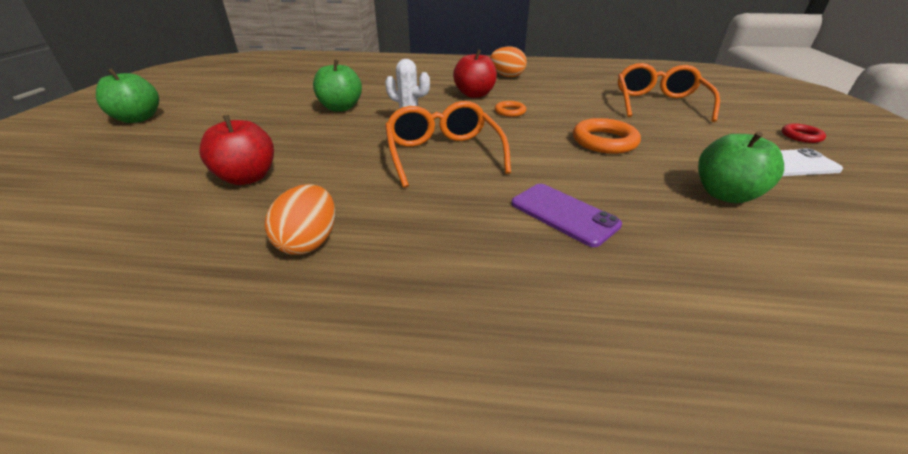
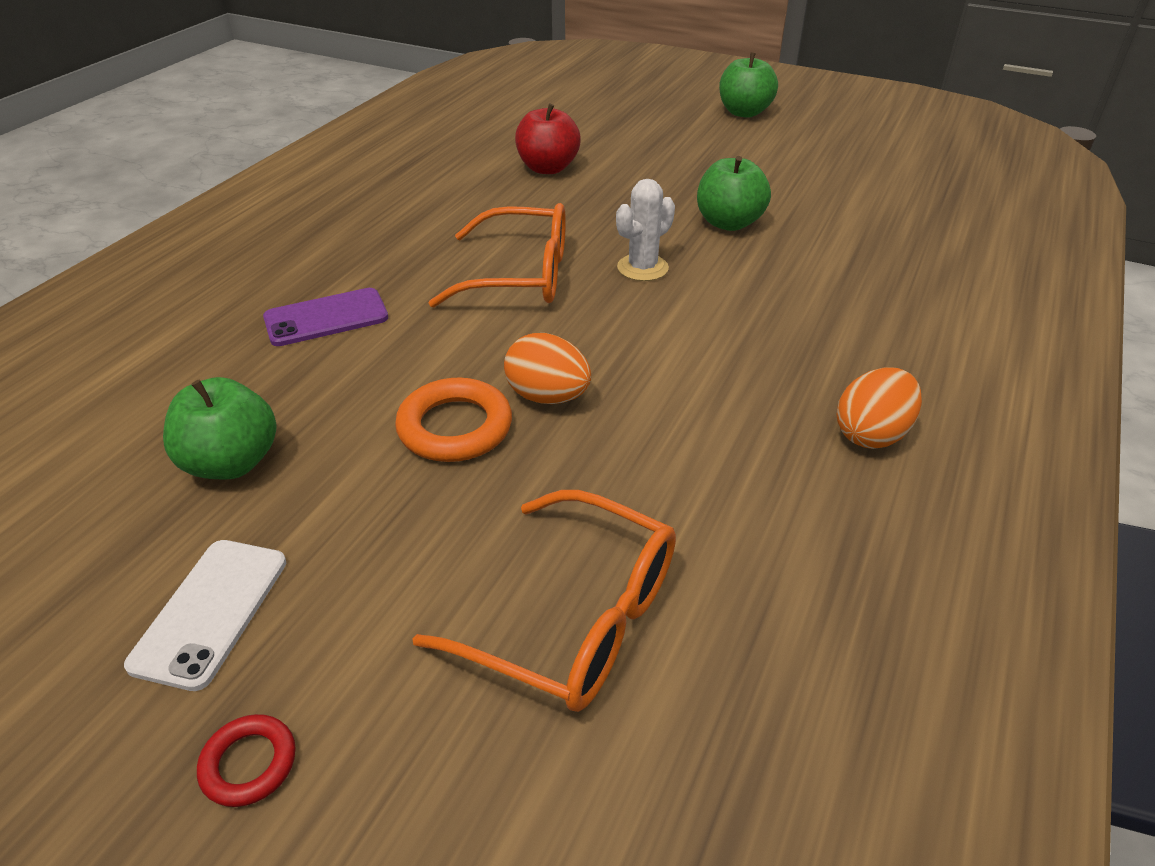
camera: 110 degrees right, 5 degrees up
orange egg [265,184,335,255] -> orange egg moved to [504,333,591,404]
red apple [453,49,497,98] -> none
orange ring [495,101,526,117] -> none

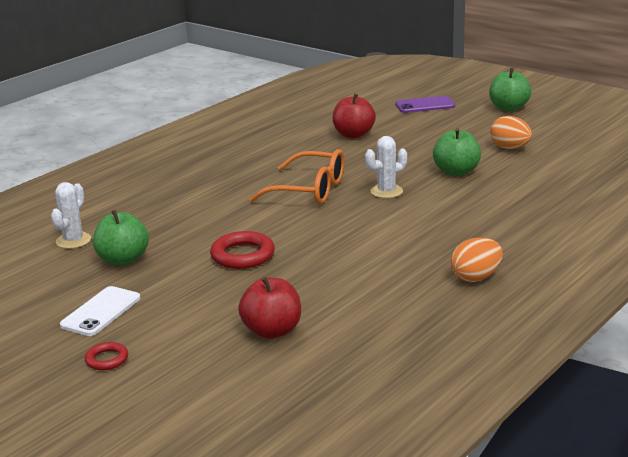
camera: 15 degrees right, 15 degrees down
purple phone [263,288,388,346] -> purple phone moved to [395,96,455,113]
orange ring [395,378,512,462] -> red ring [210,231,275,269]
orange glasses [413,490,676,712] -> red apple [238,277,301,339]
orange egg [504,333,591,404] -> orange egg moved to [490,116,532,149]
none -> white cactus [51,182,91,249]

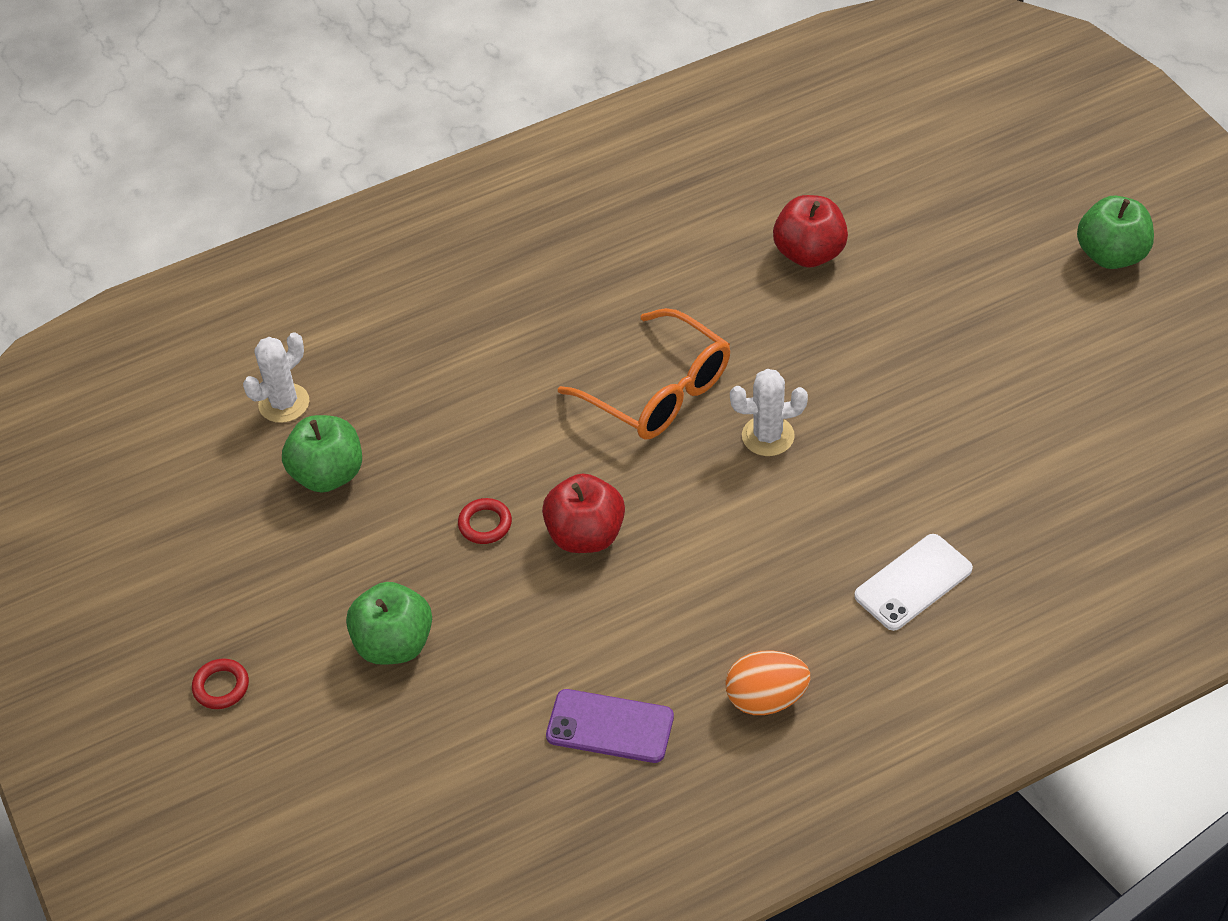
camera: 25 degrees right, 25 degrees up
white phone [60,286,141,336] -> white phone moved to [854,534,973,631]
red ring [210,231,275,269] -> red ring [458,498,512,544], size x0.57
red apple [238,277,301,339] -> red apple moved to [542,474,625,553]
purple phone [395,96,455,113] -> purple phone moved to [546,689,674,763]
green apple [433,128,481,176] -> green apple moved to [346,582,432,665]
orange egg [490,116,532,149] -> none

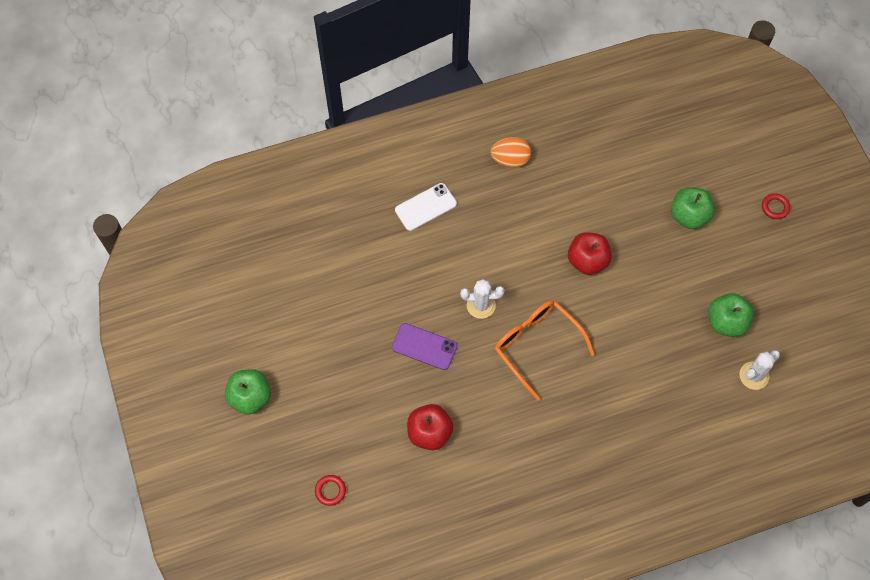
camera: 175 degrees left, 15 degrees up
red ring [458,498,512,544] -> red ring moved to [315,475,346,506]
purple phone [546,689,674,763] -> purple phone moved to [392,323,457,370]

